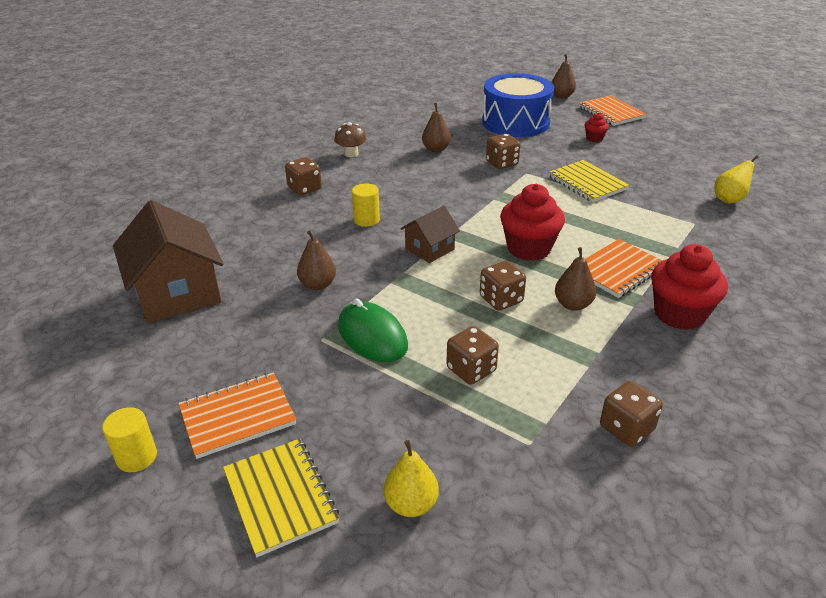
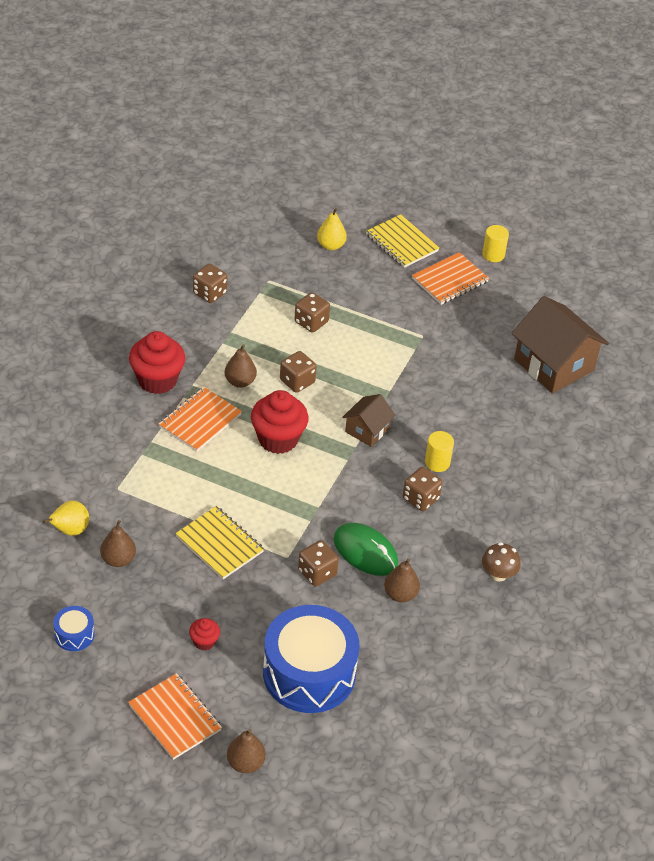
camera: 165 degrees right, 10 degrees up
brown dice [285,157,322,195] -> brown dice moved to [403,467,443,511]
brown pear [297,230,336,290] -> brown pear moved to [100,520,136,567]
green mouse [338,298,408,362] -> green mouse moved to [334,523,398,576]
none -> blue drum [53,606,95,651]

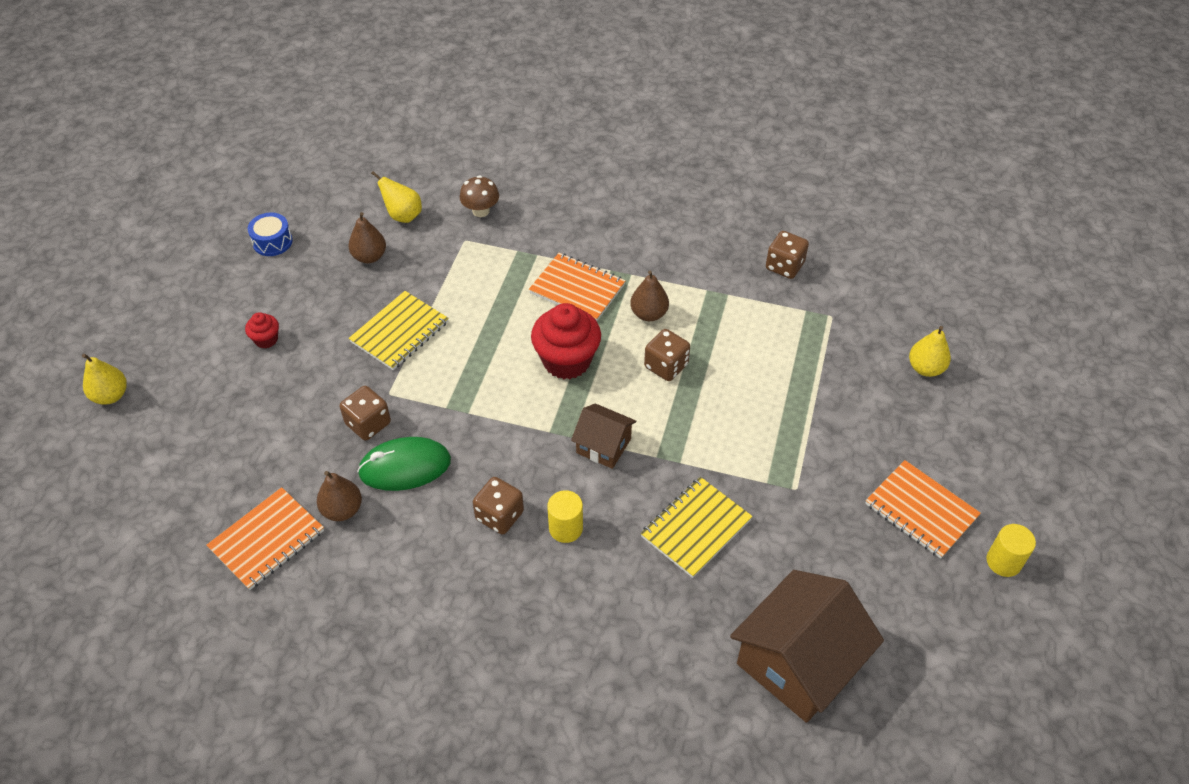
camera: 85 degrees right, 5 degrees up
orange notebook [128,673,222,760] -> orange notebook moved to [207,487,324,590]
red cupcake [129,331,186,394] -> none
brown pear [227,729,266,773] -> yellow pear [82,354,127,405]
blue drum [263,605,359,713] -> none
brown dice [294,292,330,333] -> none
green mouse [334,523,398,576] -> green mouse turned 45 degrees clockwise [357,437,451,491]
yellow notebook [366,214,439,268] -> yellow notebook moved to [640,477,753,578]
brown mushroom [482,542,521,581] -> brown mushroom moved to [460,175,499,217]

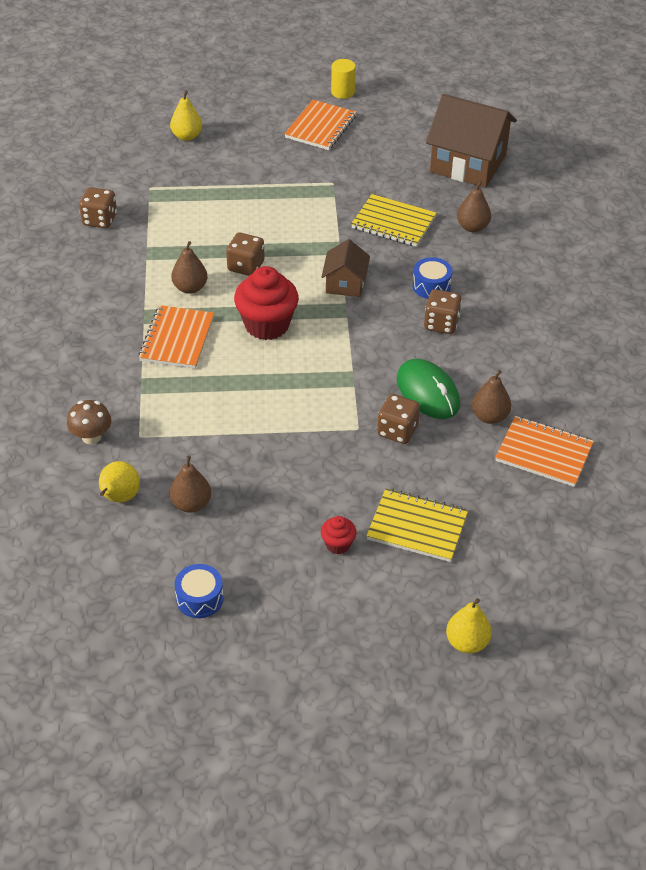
camera: 110 degrees left, 5 degrees down
yellow notebook [349,291,448,370] -> yellow notebook moved to [367,488,468,562]
yellow cylinder [547,490,583,543] -> blue drum [412,257,452,299]
none -> brown pear [457,181,491,232]

